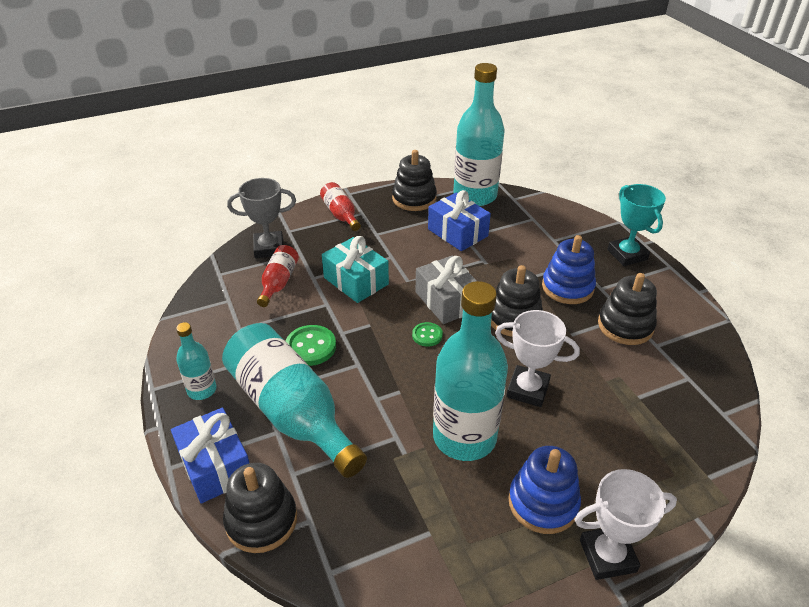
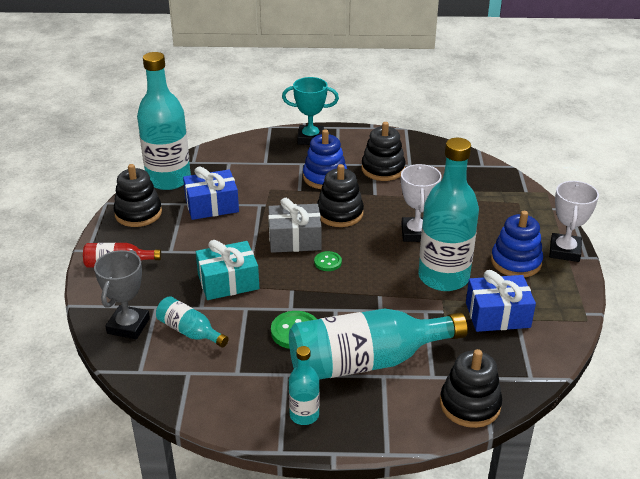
camera: 65 degrees left, 5 degrees down
blue gift [171,408,249,503] -> blue gift moved to [466,270,536,332]
red bottle [257,245,299,307] -> turquoise bottle [156,296,229,347]
white trophy [495,310,580,407] -> white trophy turned 45 degrees counterclockwise [401,164,442,242]

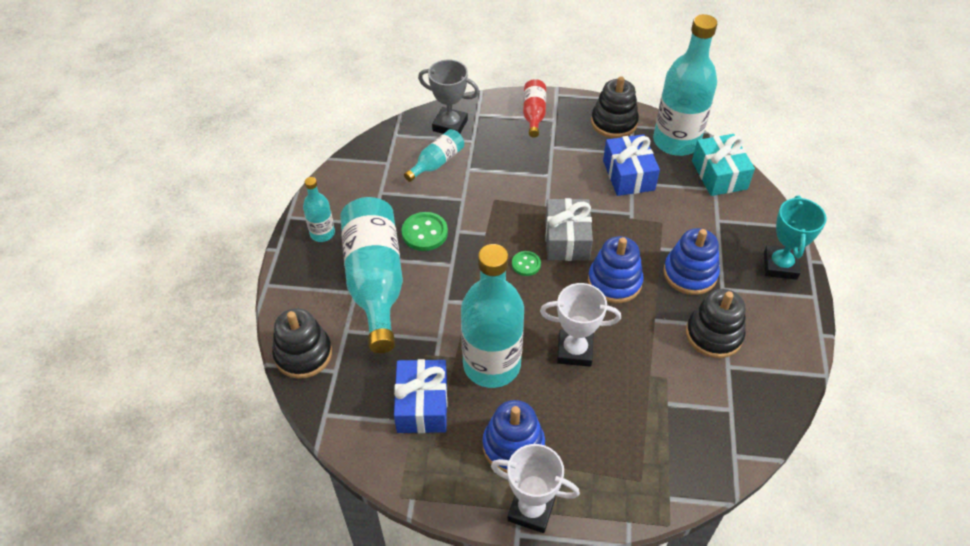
camera: 95 degrees right, 15 degrees up
turquoise gift [196,240,259,300] -> turquoise gift moved to [692,134,755,196]
black stacking toy [317,164,364,227] -> blue stacking toy [588,236,644,303]

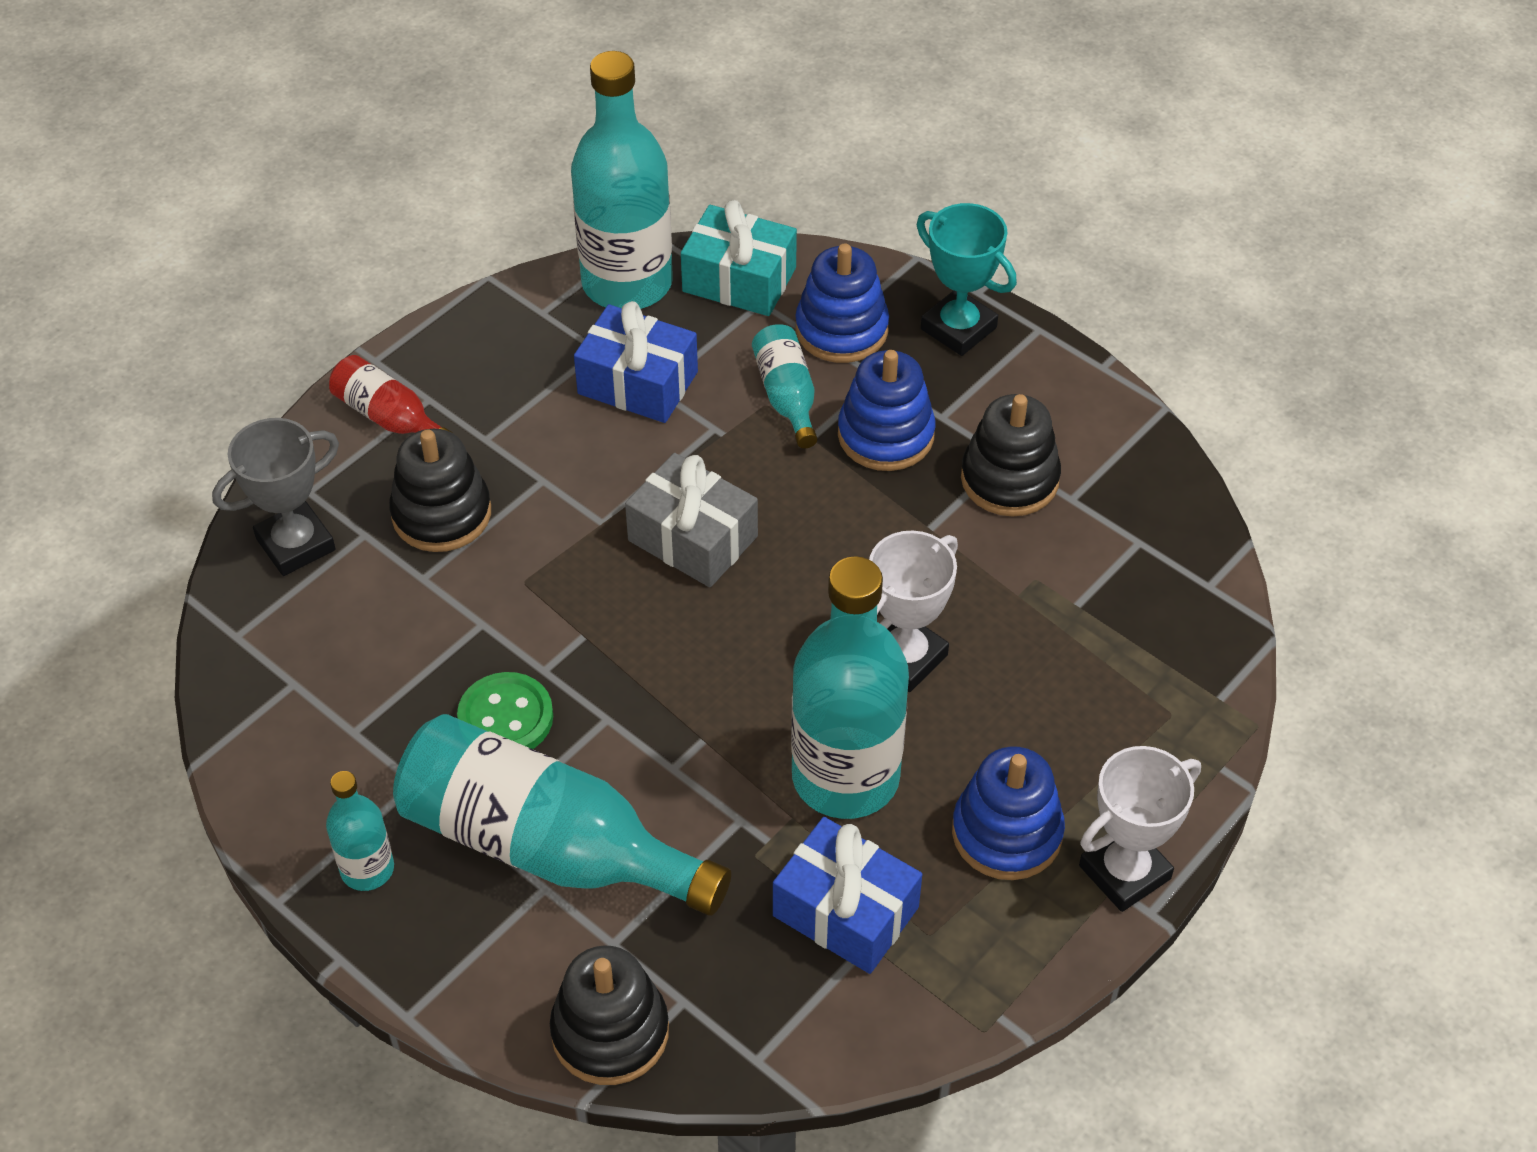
camera: 55 degrees left, 0 degrees up
turquoise bottle [404,129,464,182] -> turquoise bottle moved to [752,324,817,448]
green button [512,251,541,276] -> none
blue stacking toy [588,236,644,303] -> blue stacking toy moved to [795,243,889,363]
black stacking toy [591,76,639,138] -> black stacking toy moved to [389,429,491,552]

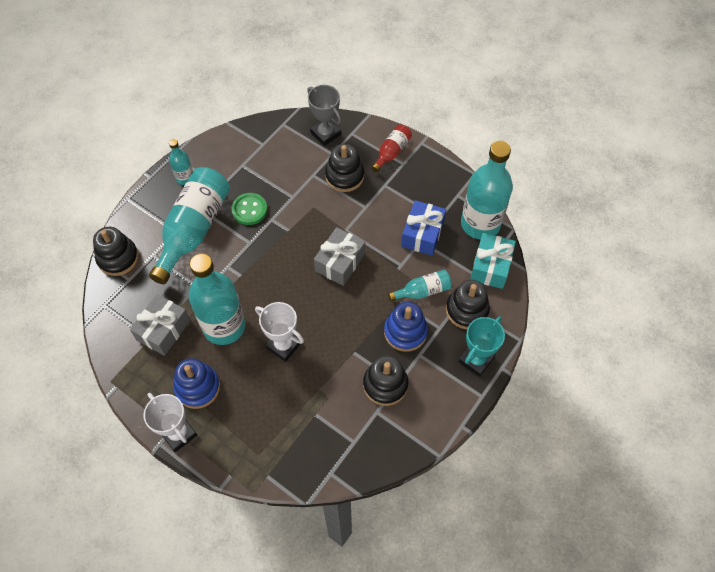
camera: 85 degrees right, 10 degrees up
blue gift [773,817,922,974] -> grey gift [130,294,190,356]
blue stacking toy [795,243,889,363] -> black stacking toy [446,280,490,329]

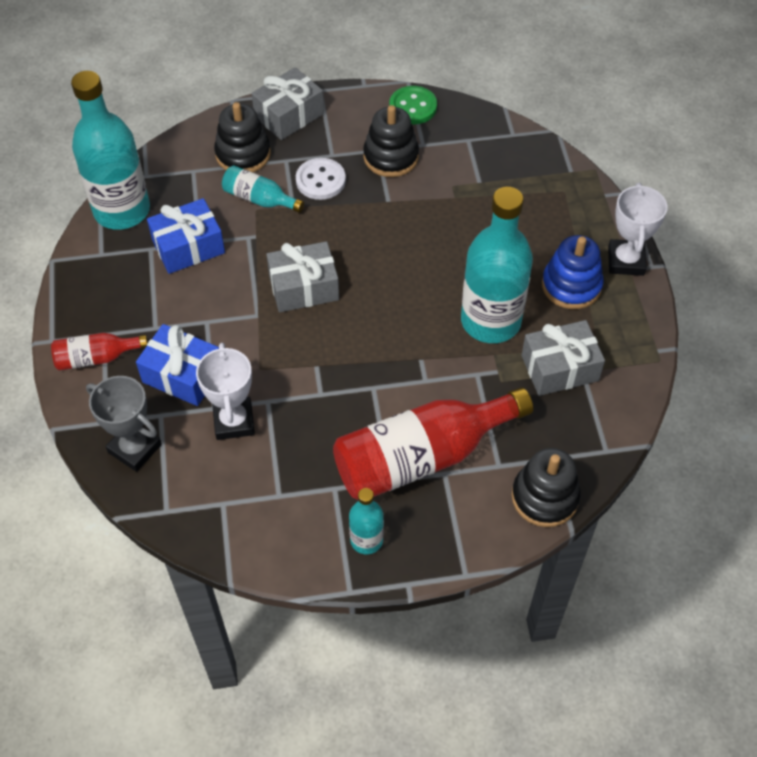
camera: 135 degrees left, 5 degrees down
turquoise bottle [149,167,230,284] -> red bottle [333,387,533,500]
green button [231,193,267,225] -> green button moved to [389,86,437,124]
white trophy [255,302,304,362] -> white trophy moved to [196,343,255,440]
grey trophy [307,85,342,146] -> grey trophy turned 60 degrees counterclockwise [86,376,162,472]
black stacking toy [325,144,364,192] -> blue gift [136,324,219,406]
blue stacking toy [384,302,428,352] -> white button [296,158,346,200]
turquoise trophy [459,316,505,377] -> grey gift [252,67,324,140]
turquoise gift [470,233,516,289] -> none

